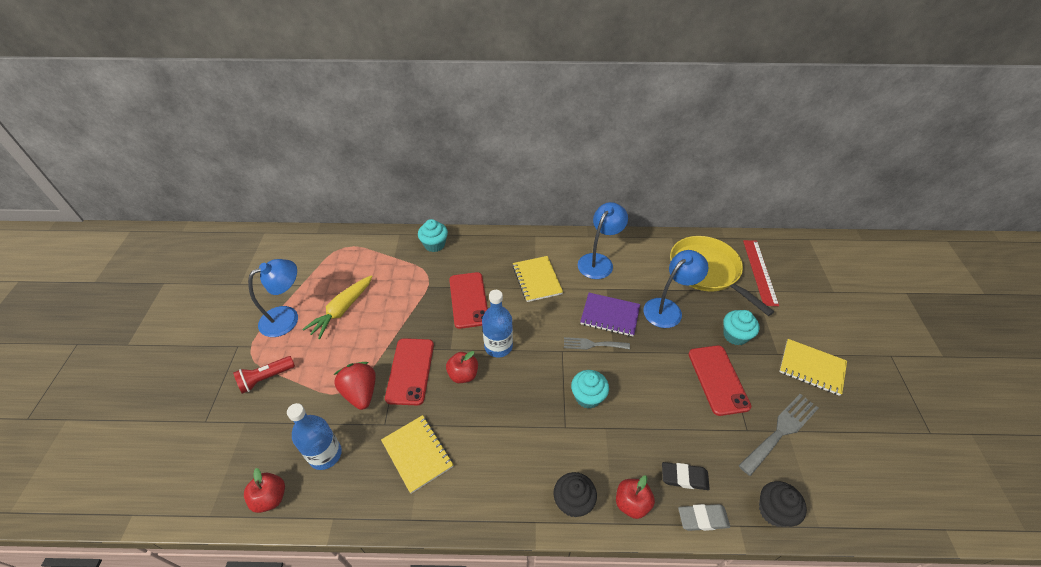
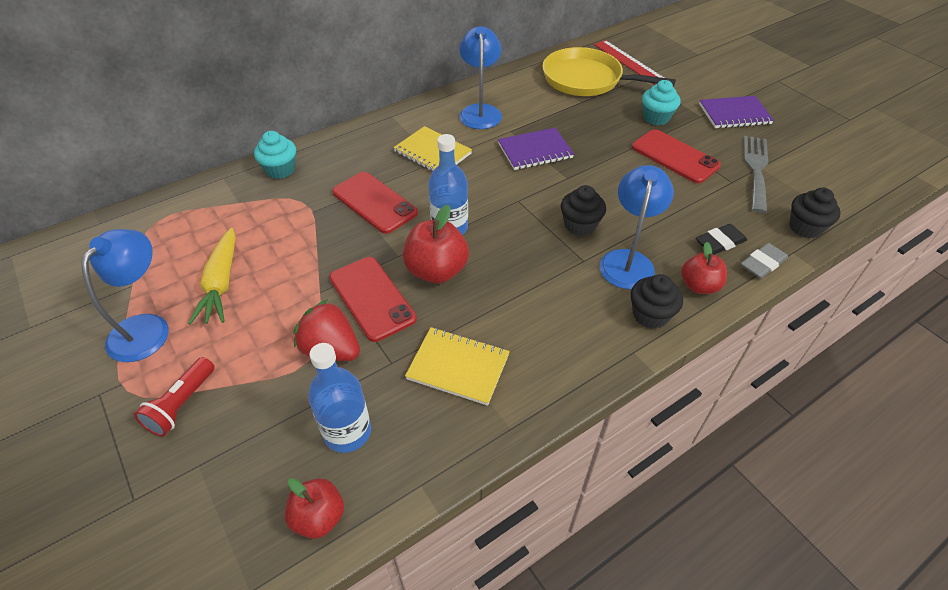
camera: 35 degrees left, 0 degrees up
red apple [446,351,478,383] -> red apple [403,205,469,283], size x1.53
grey fork [564,337,630,350] -> none
turquoise cupcake [571,370,609,409] -> black cupcake [561,185,606,236]
blue lamp [643,250,708,328] -> blue lamp moved to [600,165,674,289]
yellow notebook [779,339,847,396] -> purple notebook [699,96,774,129]

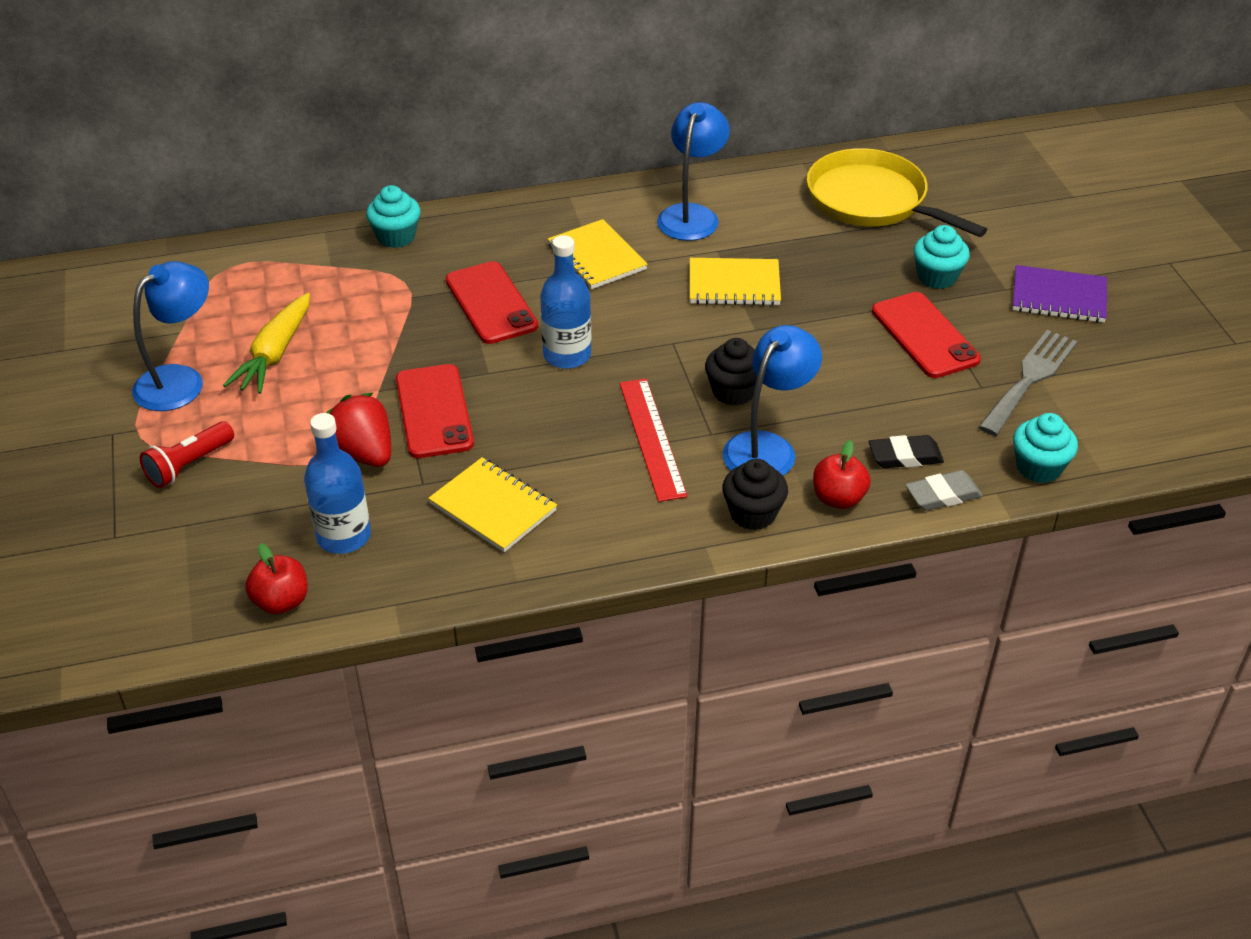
camera: 20 degrees right, 5 degrees down
red apple [403,205,469,283] -> none
purple notebook [498,128,574,170] -> yellow notebook [690,258,781,306]
red ruler [594,40,664,85] -> red ruler moved to [619,379,687,502]
black cupcake [789,188,841,238] -> turquoise cupcake [1013,413,1078,483]

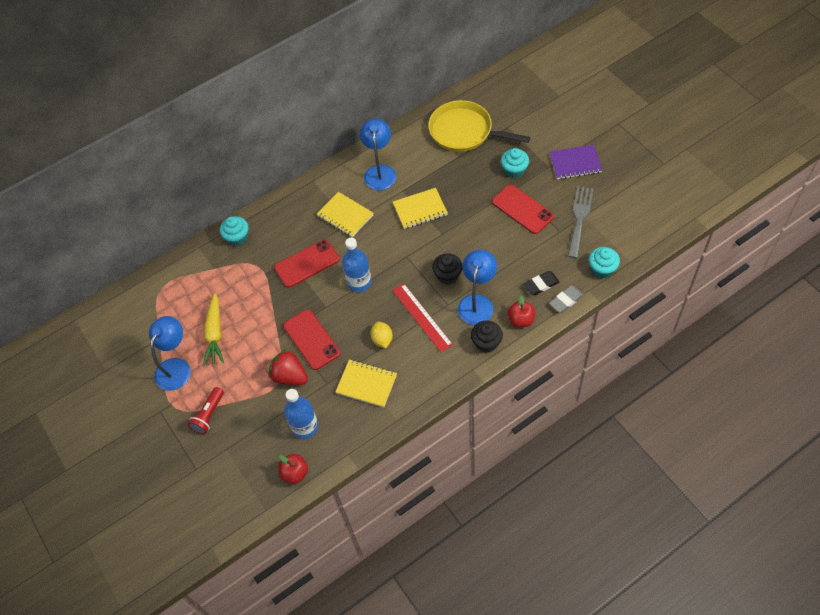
camera: 15 degrees left, 15 degrees up
red phone [446,261,538,344] -> red phone turned 75 degrees counterclockwise [274,239,339,288]
none -> yellow lemon [370,321,393,348]

